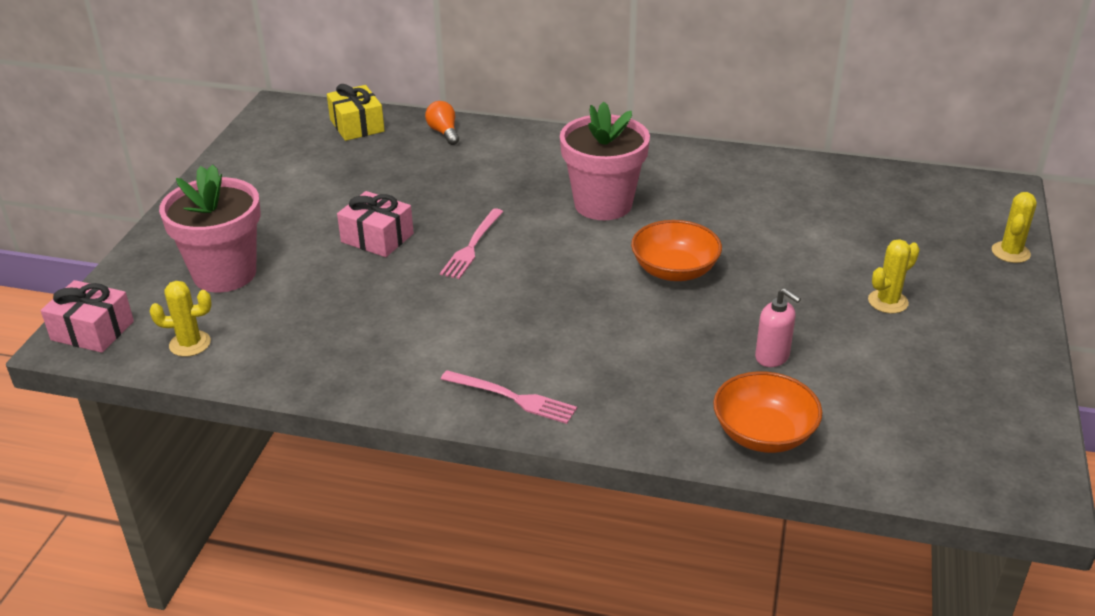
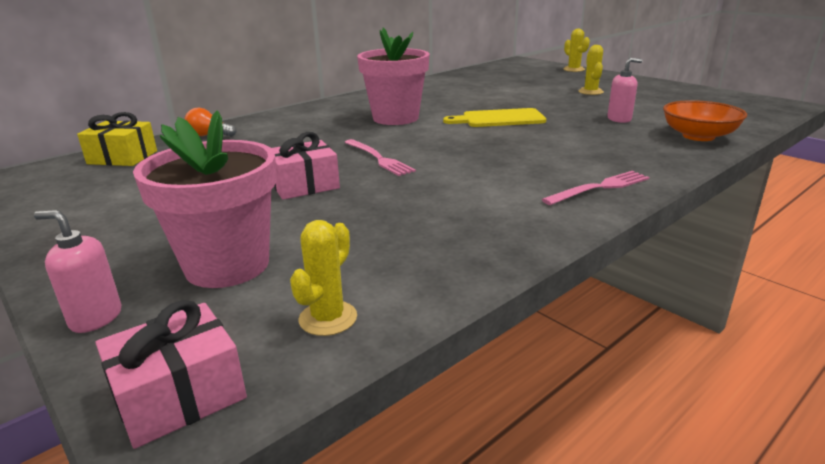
camera: 55 degrees left, 10 degrees down
orange bowl [631,220,722,281] -> yellow cutting board [443,108,546,127]
none -> pink soap dispenser [34,210,121,333]

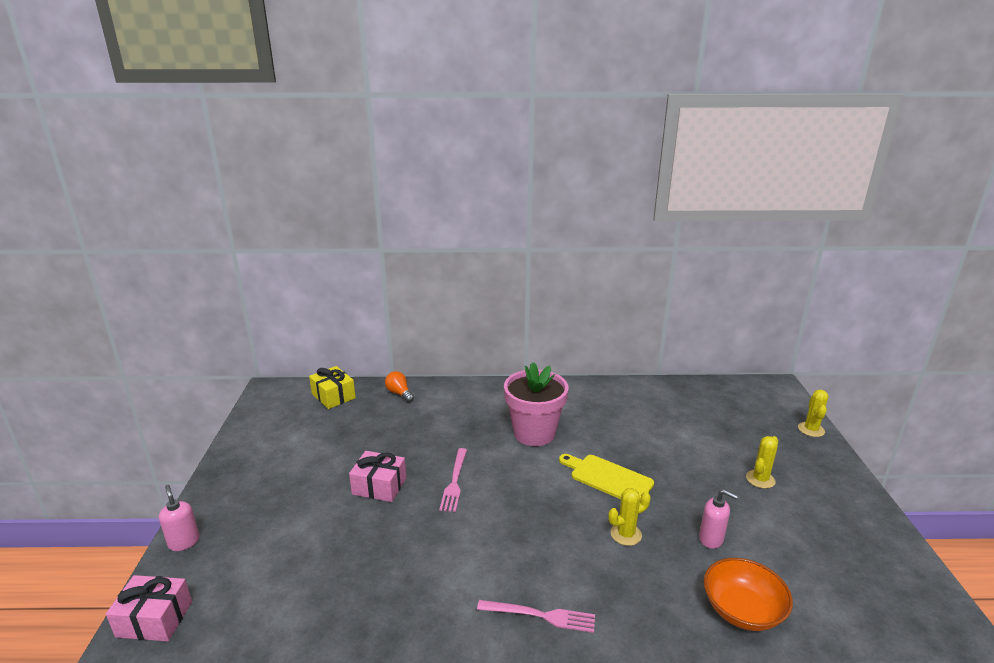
camera: 40 degrees right, 0 degrees up
pink flower pot [133,111,277,288] -> none
yellow cactus [290,220,357,336] -> yellow cactus moved to [608,488,651,546]

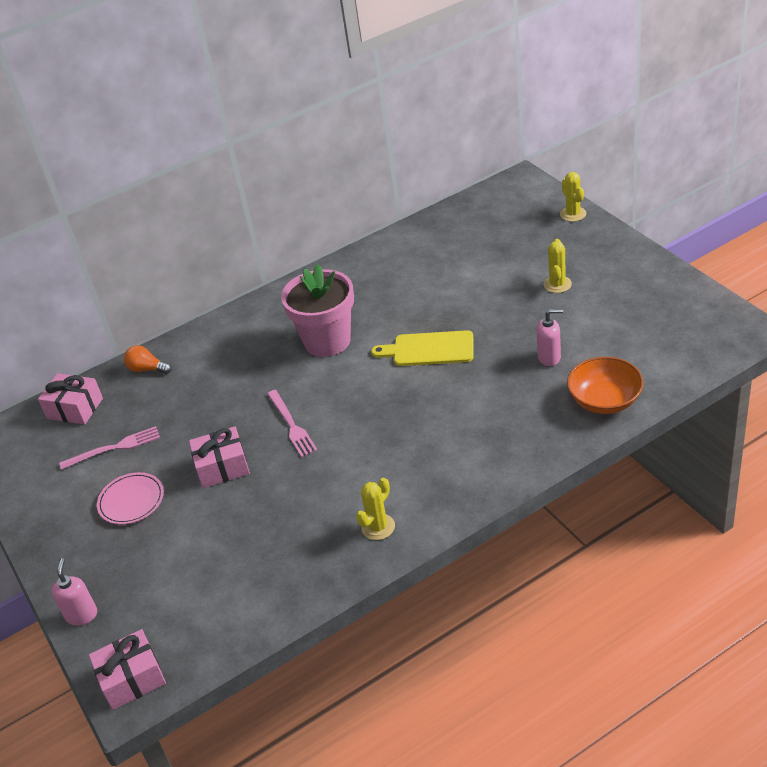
camera: 25 degrees left, 15 degrees up
pink soap dispenser [159,485,200,551] -> pink soap dispenser turned 60 degrees clockwise [51,558,97,626]
yellow gift [309,366,356,409] -> pink gift [38,373,103,425]
pink fork [477,600,595,633] -> pink fork moved to [59,426,160,470]
yellow cactus [608,488,651,546] -> yellow cactus moved to [356,478,395,540]
none -> pink plate [97,472,164,525]

